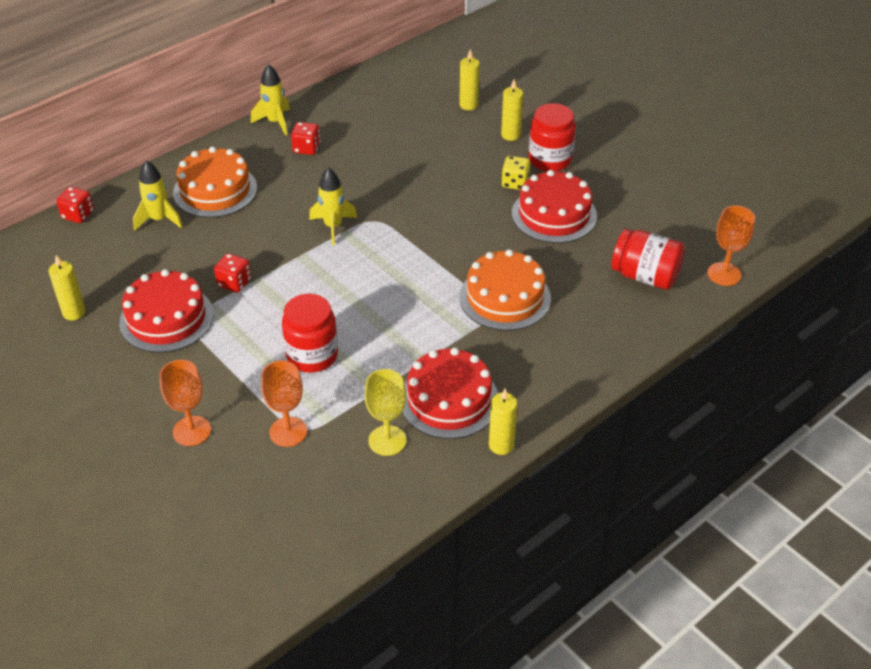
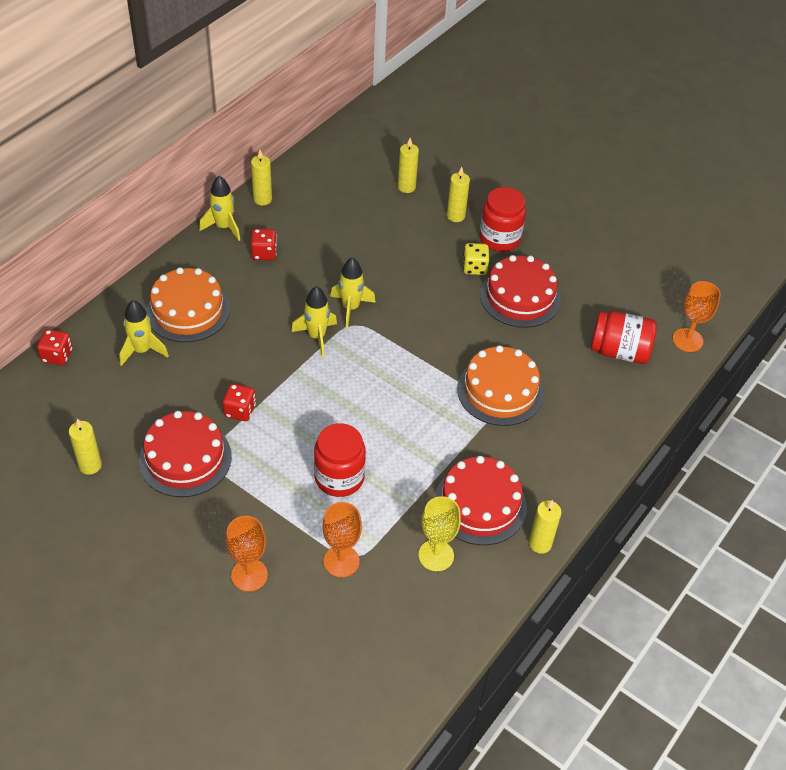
camera: 15 degrees left, 5 degrees up
none -> yellow candle [251,150,272,205]
none -> yellow rocket [330,257,376,328]

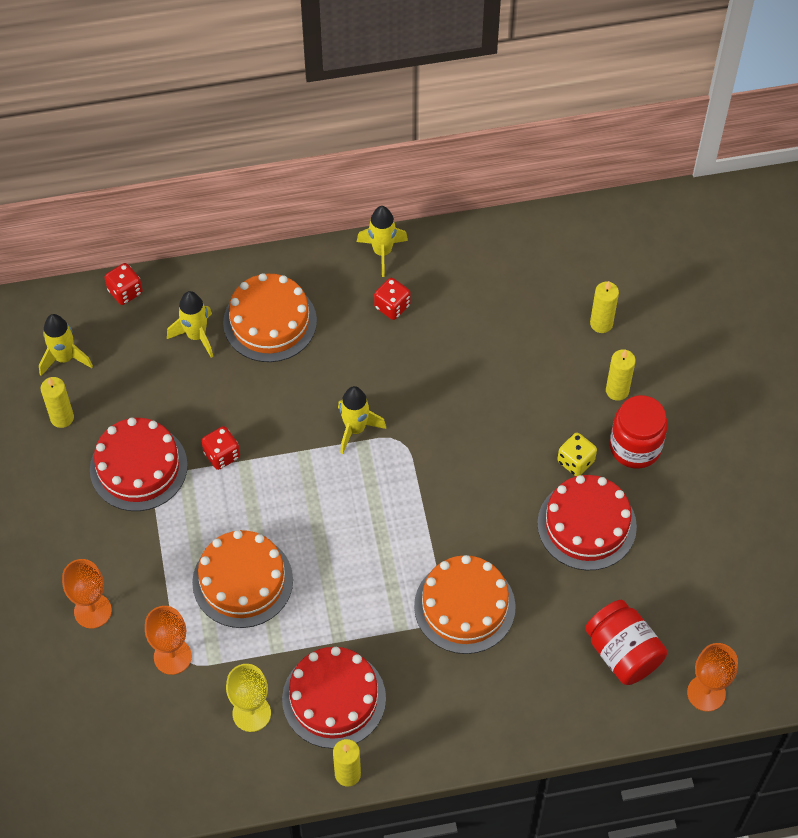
camera: 45 degrees right, 10 degrees up
yellow candle [251,150,272,205] -> none
red jar [314,423,366,497] -> orange cake [192,530,293,628]
yellow rocket [330,257,376,328] -> yellow rocket moved to [39,314,93,376]

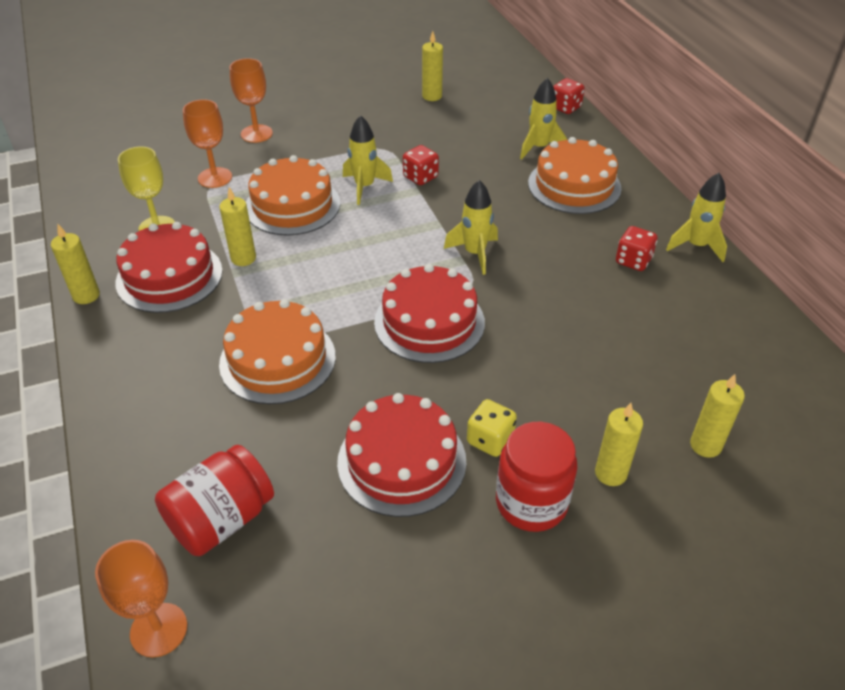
camera: 80 degrees right, 15 degrees down
yellow rocket [39,314,93,376] -> yellow rocket moved to [343,115,393,205]
red cake [90,418,188,511] -> red cake moved to [374,264,485,363]
none -> yellow candle [219,187,256,266]

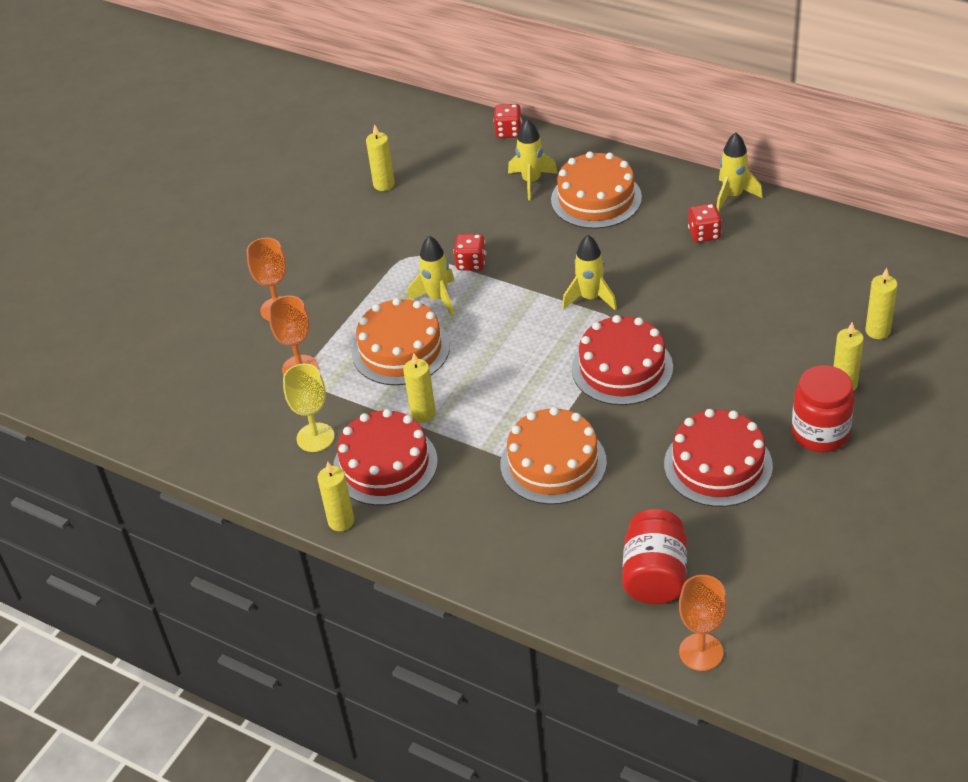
camera: 35 degrees left, 0 degrees up
yellow dice [467,399,517,457] -> none

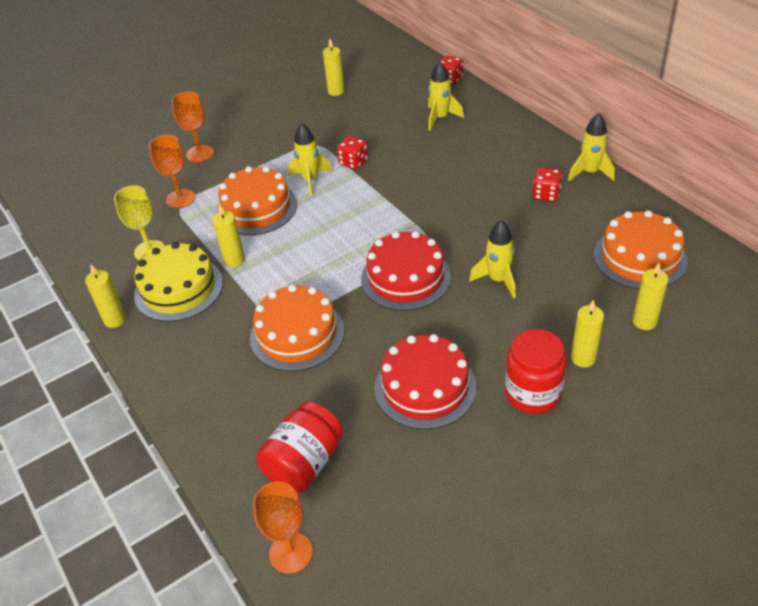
camera: 25 degrees right, 0 degrees up
red cake [333,409,438,506] -> yellow cake [134,242,223,322]
orange cake [551,151,642,229] -> orange cake moved to [594,210,687,289]
yellow rocket [562,235,617,311] -> yellow rocket moved to [469,220,516,299]

